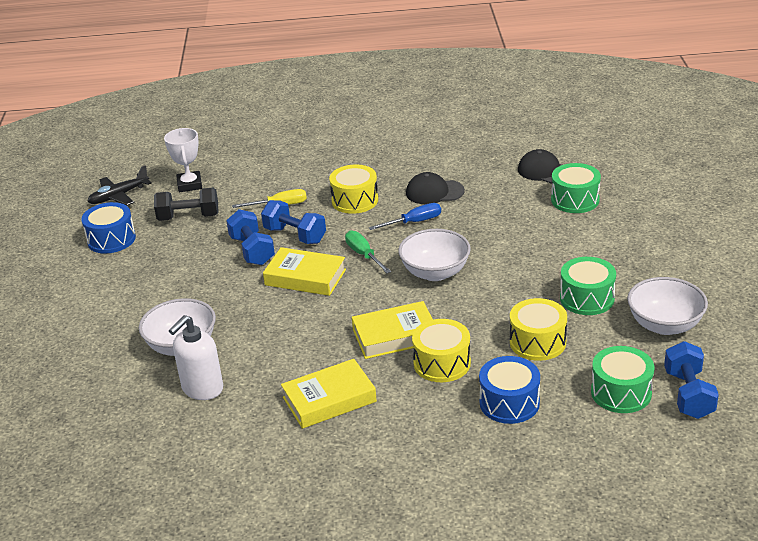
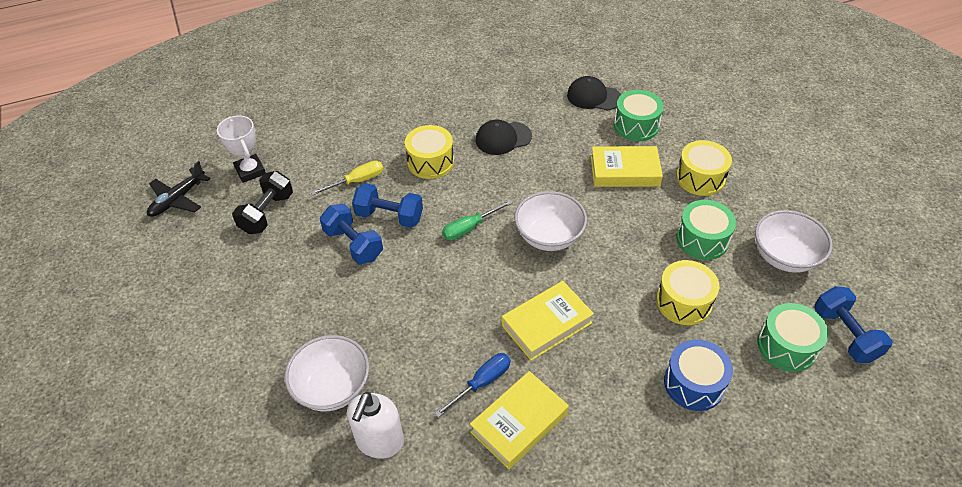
camera: 20 degrees left, 15 degrees up
blue drum [81,202,136,253] -> none
black dumbbell [154,188,219,221] -> black dumbbell turned 45 degrees counterclockwise [232,171,293,234]
yellow book [263,247,346,296] -> yellow book moved to [591,146,663,187]
green screwdriver [345,230,391,273] -> green screwdriver turned 75 degrees counterclockwise [442,200,513,241]
blue screwdriver [369,203,441,230] -> blue screwdriver moved to [435,353,511,418]
yellow drum [412,319,471,382] -> yellow drum moved to [676,140,732,196]

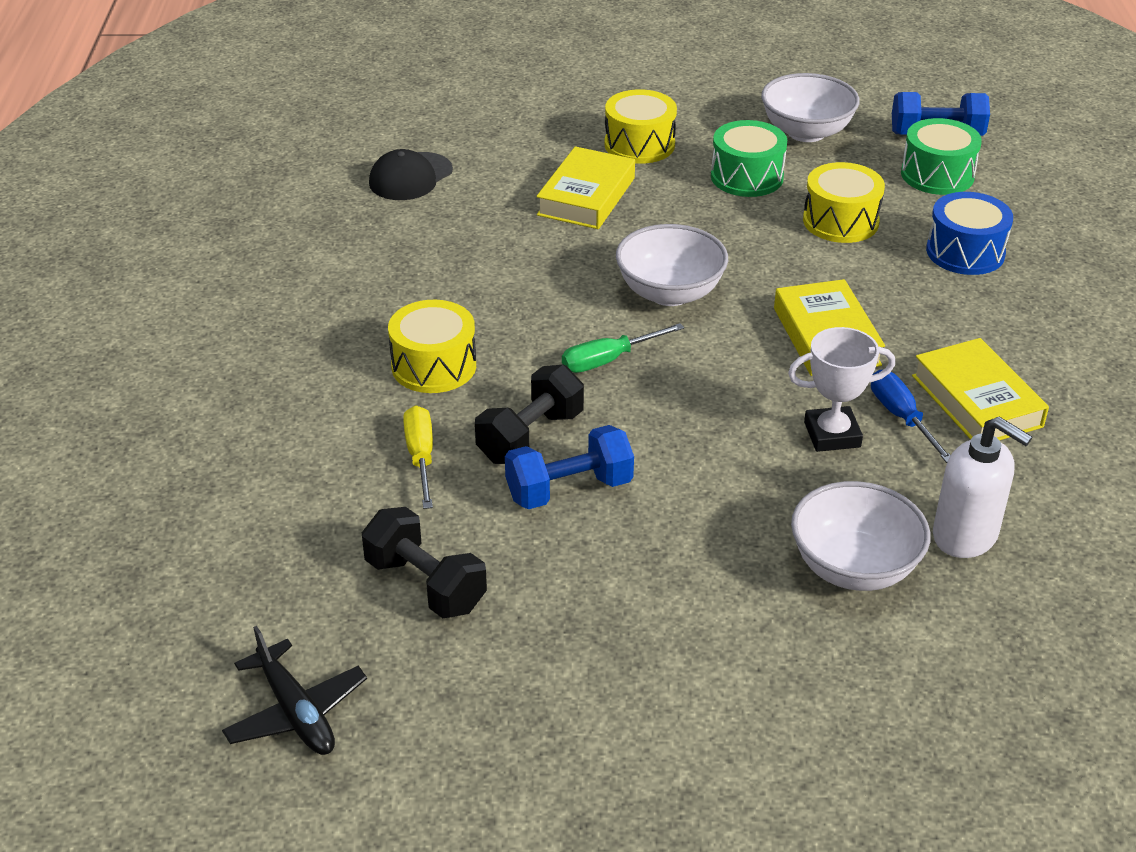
camera: 70 degrees left, 10 degrees down
white trophy [217,116,266,183] -> white trophy moved to [788,327,895,452]
blue dumbbell [352,183,423,228] -> black dumbbell [475,365,584,464]
green screwdriver [442,200,513,241] -> green screwdriver turned 75 degrees clockwise [562,323,684,373]
black cap [476,120,532,155] -> none
green drum [614,90,664,141] -> none

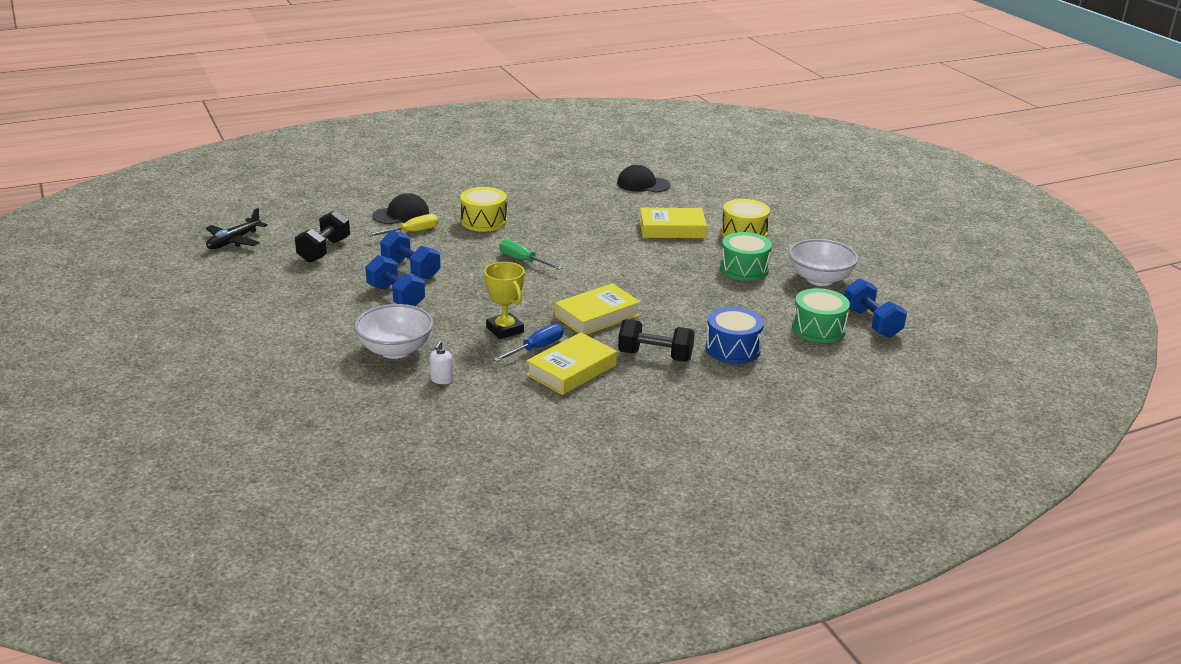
camera: 65 degrees right, 10 degrees down
black dumbbell [475,365,584,464] -> black dumbbell moved to [618,319,695,362]
white bowl [616,224,728,306] -> none
white trophy [788,327,895,452] -> yellow trophy [484,262,525,339]
yellow drum [803,162,885,243] -> none
white soap dispenser [933,417,1033,558] -> white soap dispenser [430,341,453,384], size x0.49
none -> blue dumbbell [365,255,425,306]
none -> black cap [372,193,429,224]

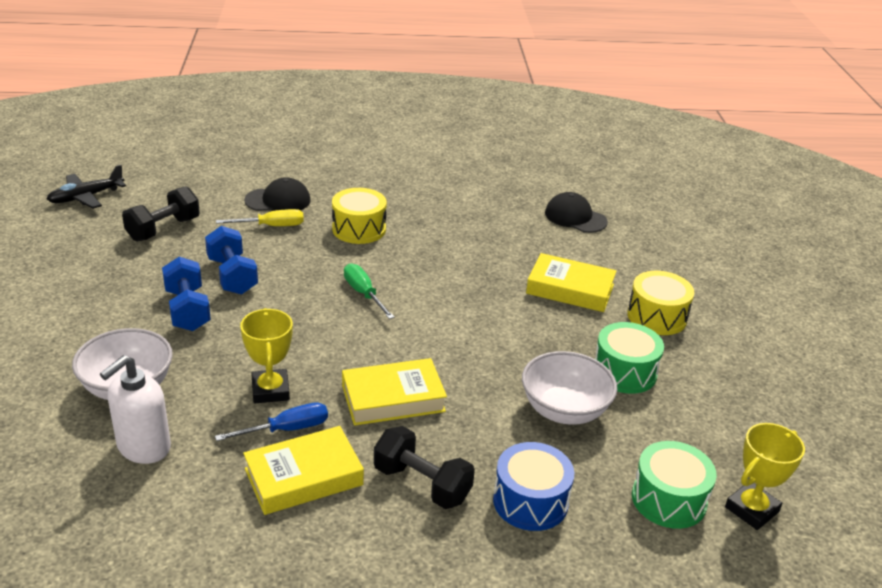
camera: 20 degrees right, 5 degrees up
white soap dispenser [430,341,453,384] -> white soap dispenser [100,355,171,464], size x2.04
white bowl [789,239,858,286] -> white bowl moved to [522,351,617,425]
blue dumbbell [844,278,907,338] -> yellow trophy [725,423,805,530]

